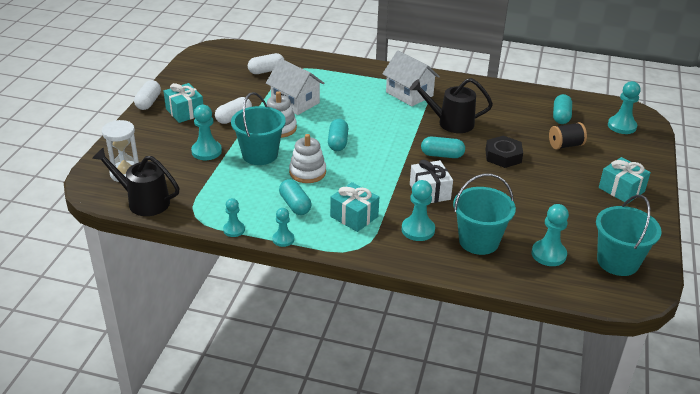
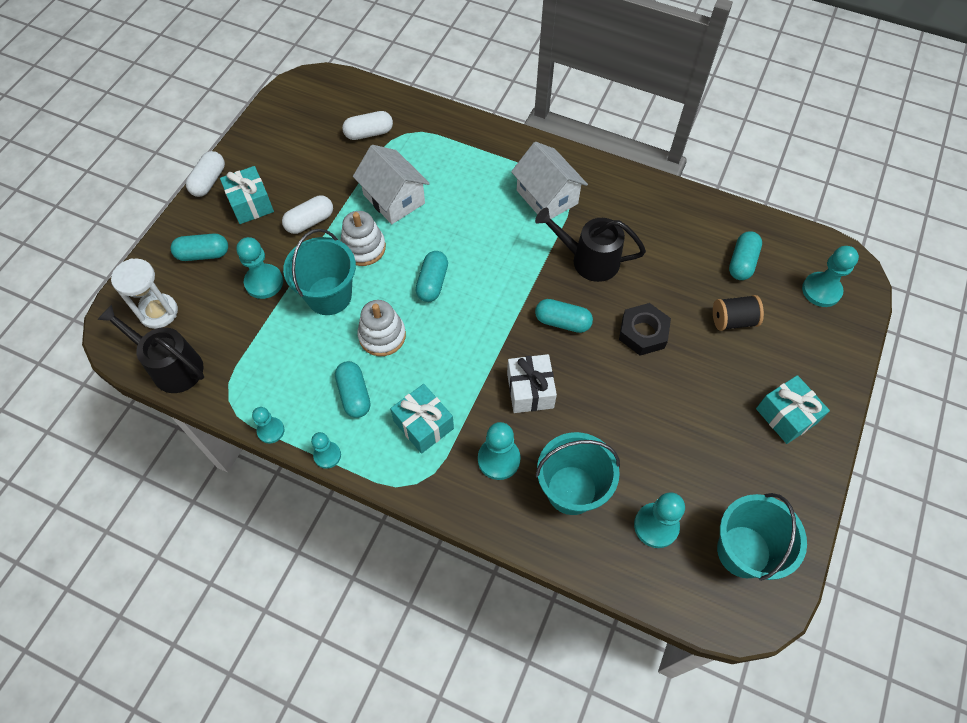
camera: 10 degrees right, 25 degrees up
none -> turquoise capsule [171,233,228,261]

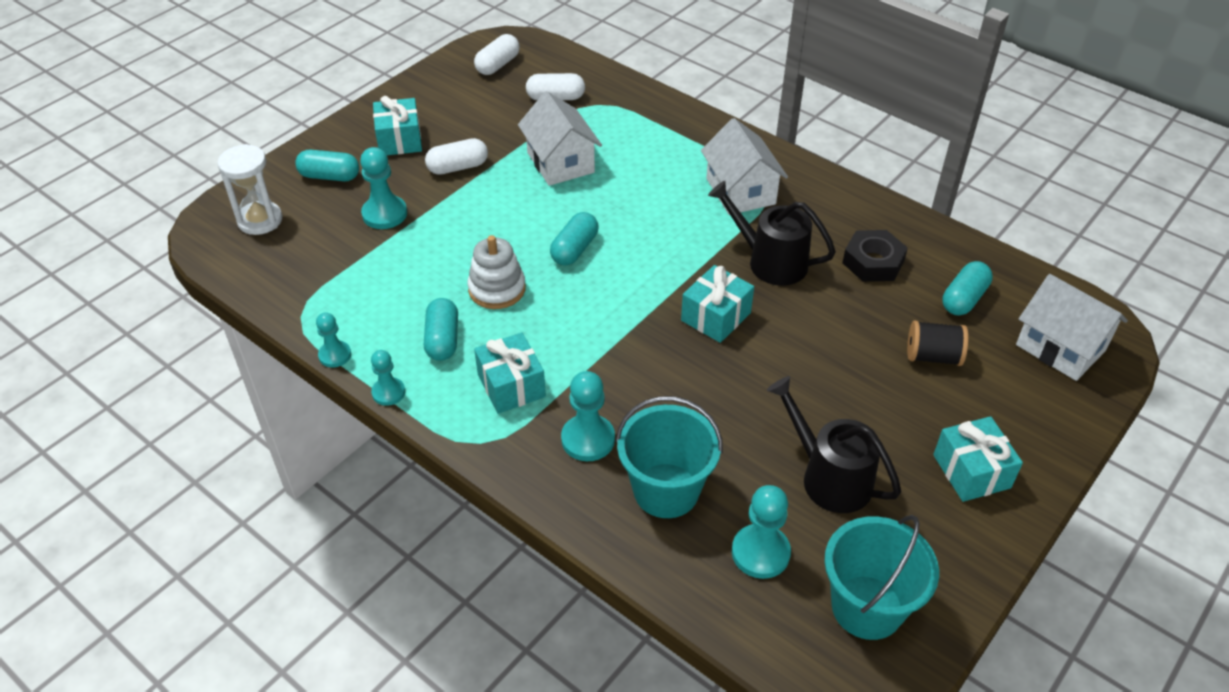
camera: 15 degrees right, 15 degrees down
black watering can [97,305,204,393] -> black watering can moved to [767,376,901,513]
white capsule [186,151,225,197] -> white capsule moved to [474,34,520,75]
turquoise bucket [283,229,356,315] -> none
white stacking toy [340,211,386,266] -> none
white gift [507,354,557,413] -> none
turquoise capsule [535,299,593,333] -> turquoise gift [681,265,754,343]
black nut [619,303,671,356] -> black nut moved to [842,230,908,282]
turquoise pawn [802,246,859,307] -> white house [1016,274,1128,381]

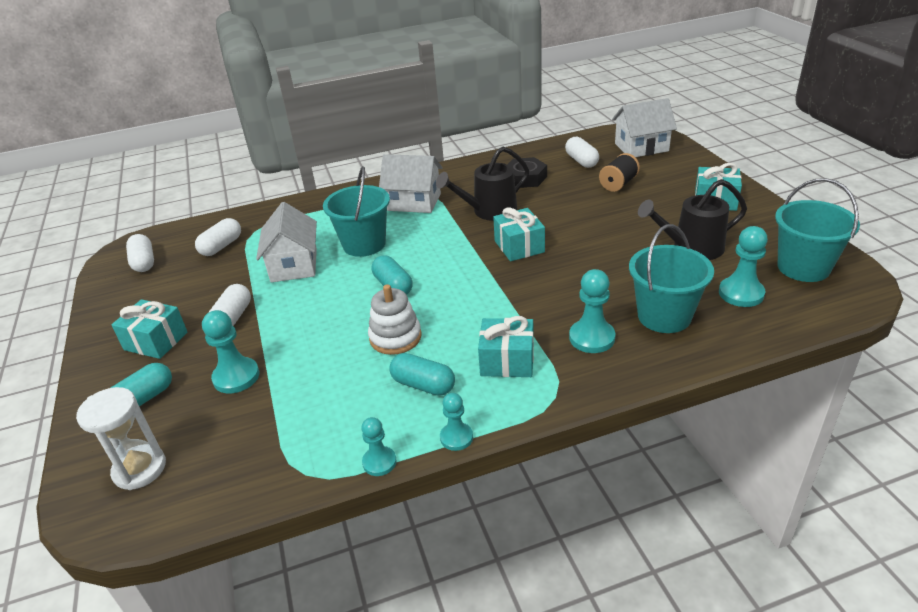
camera: 55 degrees left, 10 degrees down
white house [518,91,602,186] -> white house turned 75 degrees clockwise [256,202,317,282]
turquoise capsule [942,261,993,316] -> white capsule [565,137,599,168]
none -> turquoise bucket [323,166,390,257]

